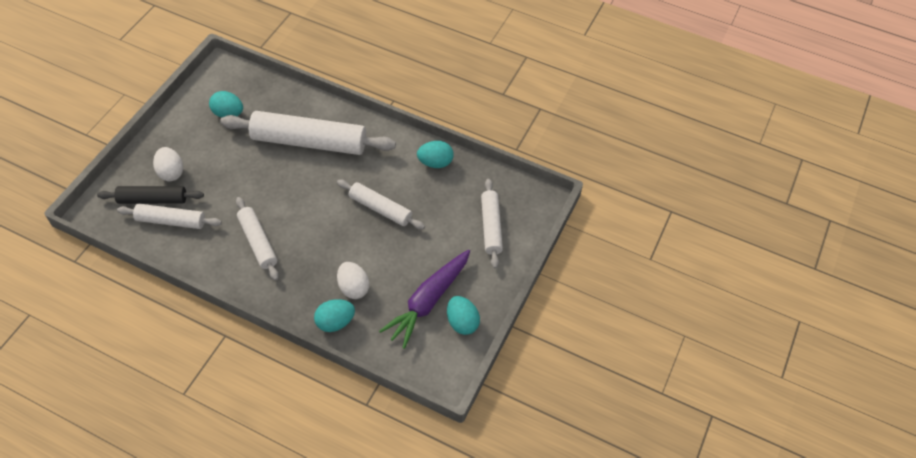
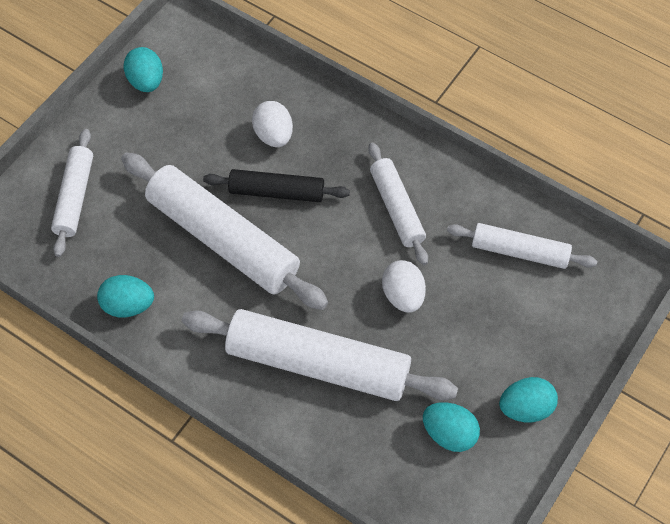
camera: 170 degrees left, 5 degrees up
black rolling pin [97,186,204,204] -> black rolling pin moved to [203,169,350,202]
white egg [153,147,183,181] -> white egg moved to [382,260,426,313]
turquoise egg [314,299,355,332] -> turquoise egg moved to [499,377,558,422]
white rolling pin [337,180,425,230] -> white rolling pin [121,153,328,310], size x1.78
purple carrot [379,250,470,349] -> none

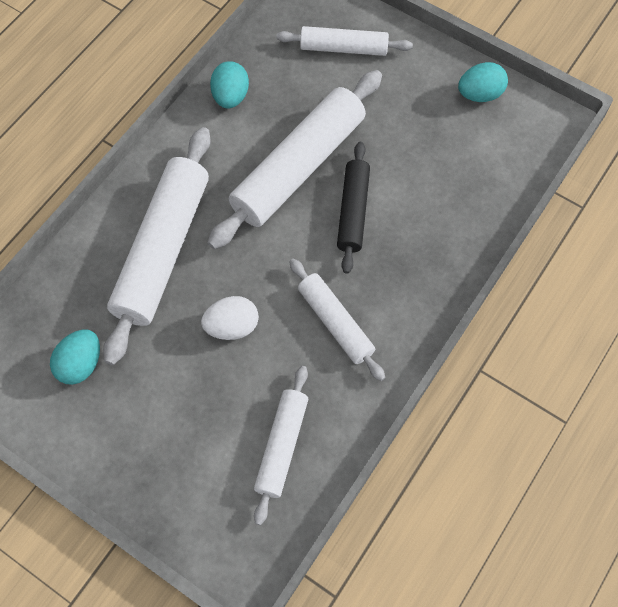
camera: 90 degrees right, 5 degrees up
white egg [252,101,293,147] -> none
white rolling pin [368,142,428,265] -> white rolling pin turned 75 degrees clockwise [289,258,385,381]
turquoise egg [499,377,558,422] -> none

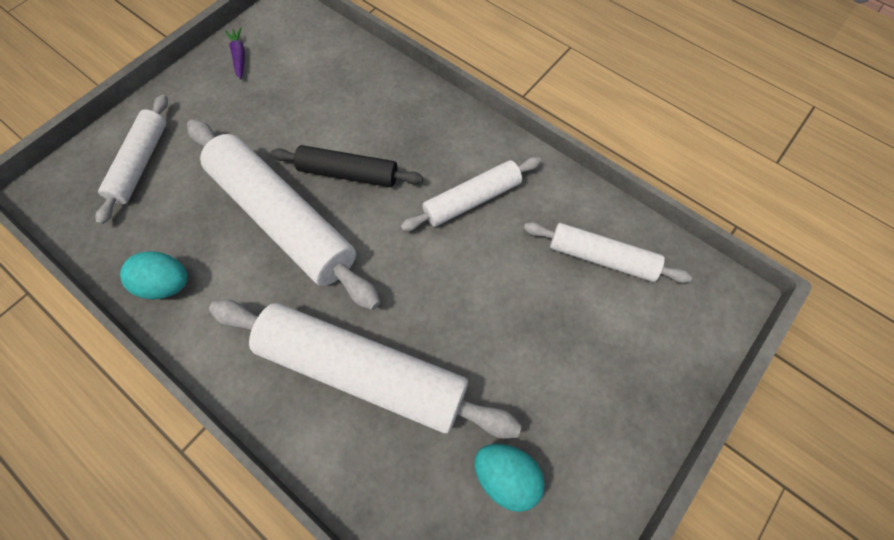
camera: 85 degrees left, 0 degrees up
white egg [201,296,259,340] -> none
turquoise egg [458,62,508,102] -> purple carrot [225,27,245,80]

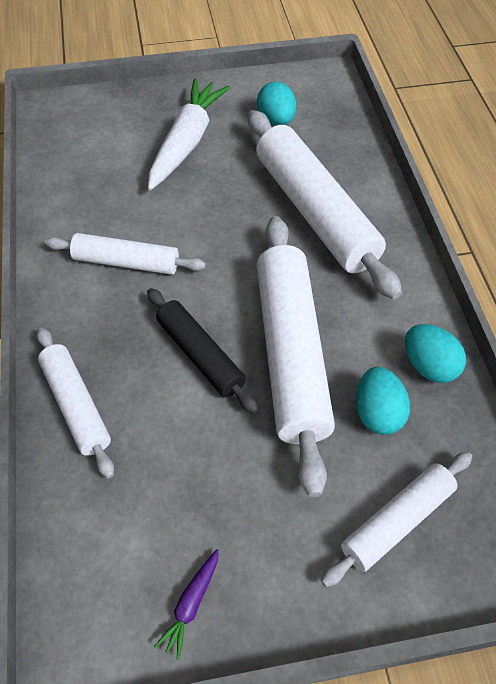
camera: 140 degrees left, 10 degrees down
white rolling pin [524,222,692,283] -> white rolling pin moved to [37,327,114,478]
none -> white carrot [148,78,230,190]
none -> turquoise egg [356,367,410,435]

